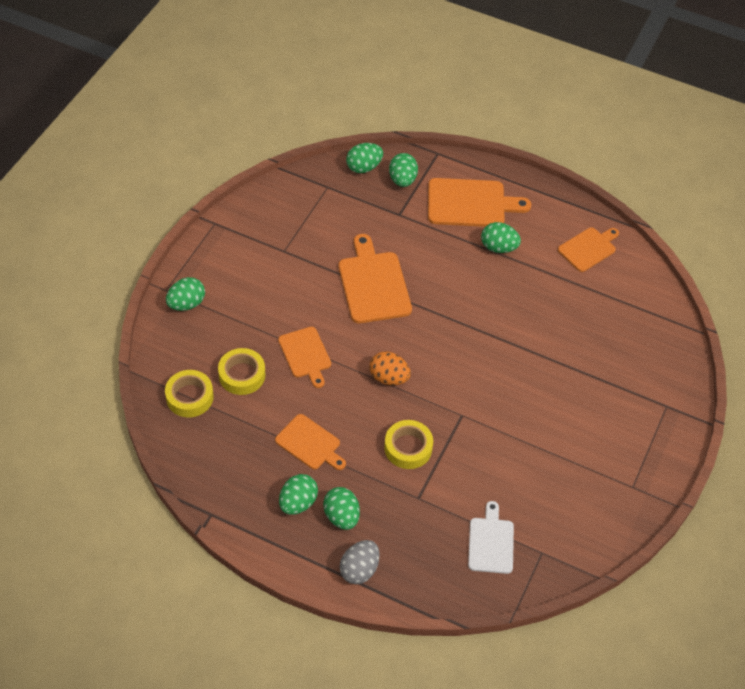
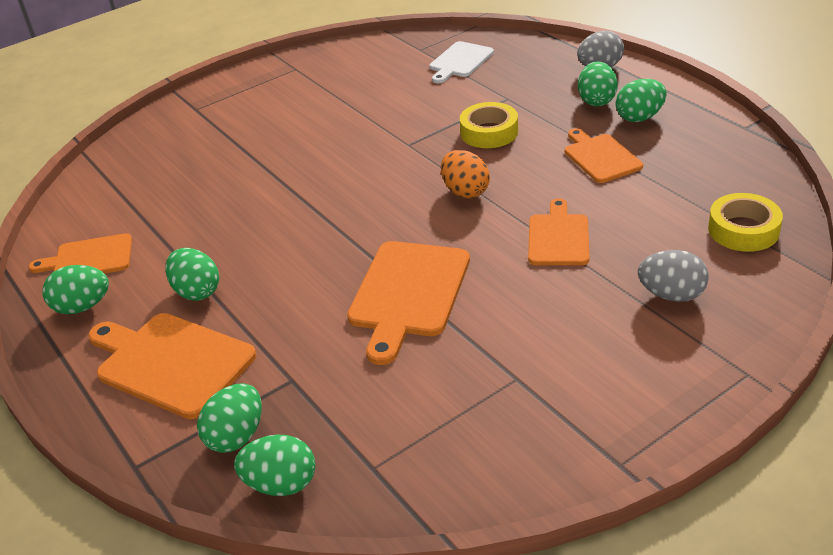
camera: 145 degrees left, 15 degrees down
green egg [166,277,205,311] -> green egg moved to [43,265,109,314]
yellow tape [218,348,265,395] -> none
none -> grey egg [638,250,709,302]

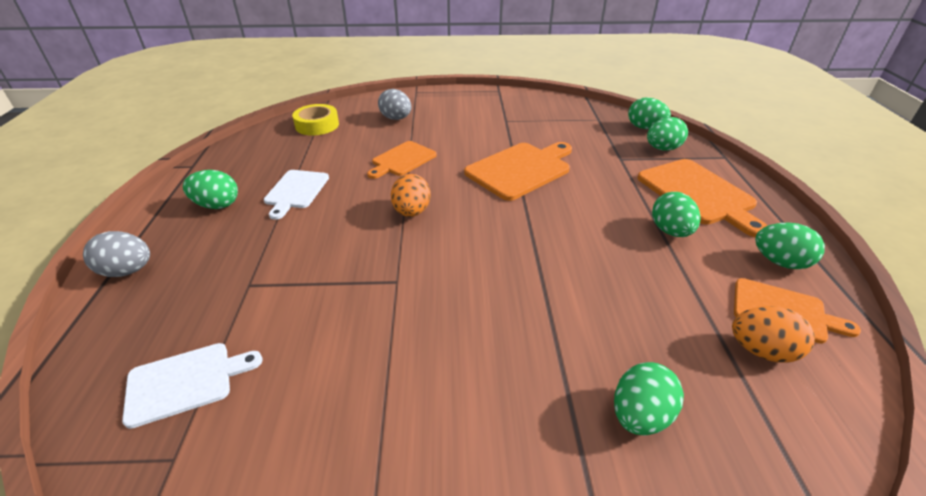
camera: 150 degrees left, 0 degrees up
yellow tape [460,102,518,148] -> none
orange cutting board [565,128,643,183] -> white cutting board [264,170,329,220]
green egg [578,61,618,107] -> green egg moved to [614,362,684,436]
none -> orange egg [732,306,815,363]

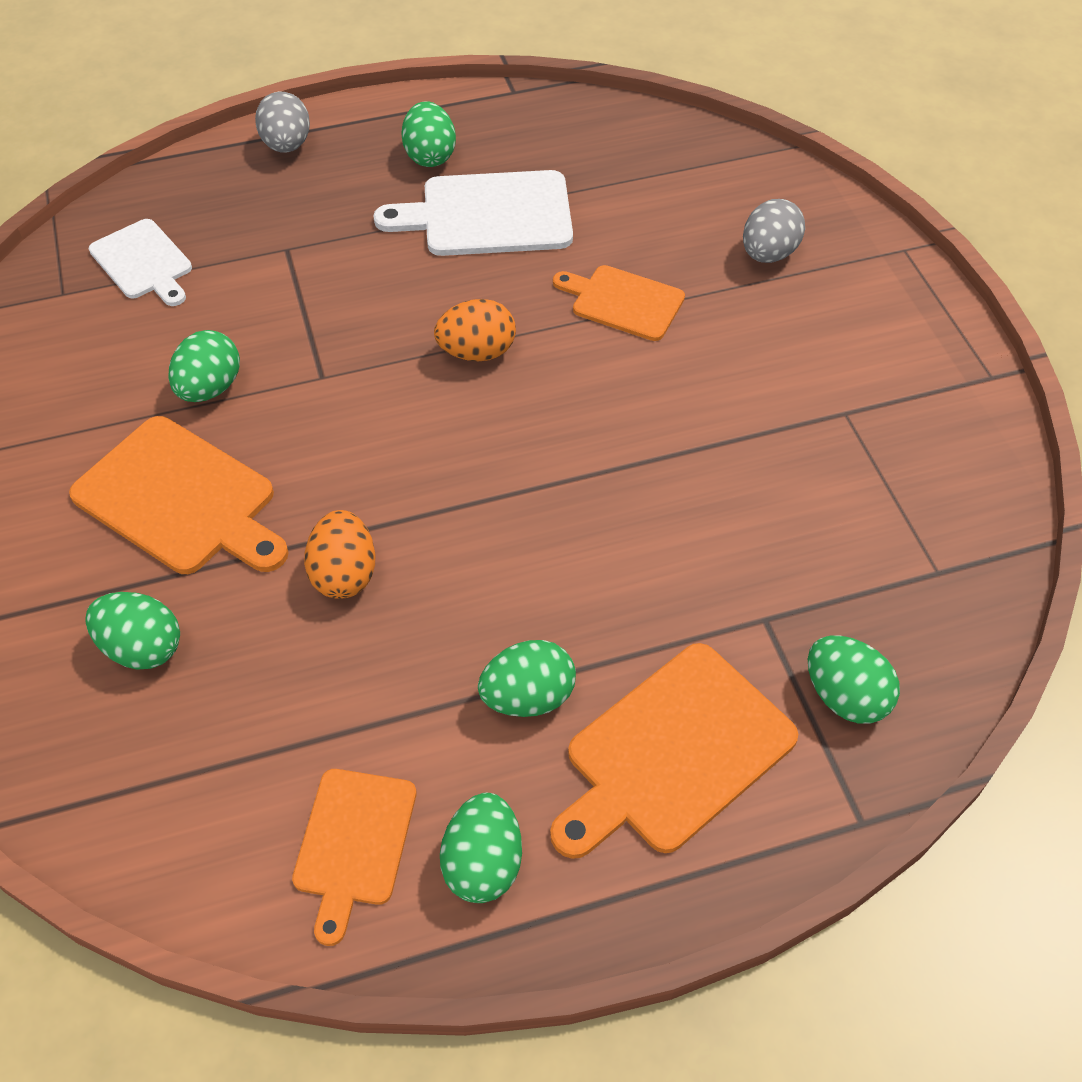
camera: 75 degrees right, 15 degrees up
white cutting board [264,170,329,220] -> white cutting board [373,170,573,256], size x1.58
yellow tape [292,104,339,135] -> none
orange cutting board [464,142,572,201] -> orange cutting board moved to [69,416,289,574]
green egg [628,97,671,129] -> green egg moved to [169,330,240,402]
orange egg [732,306,815,363] -> orange egg moved to [304,510,375,599]

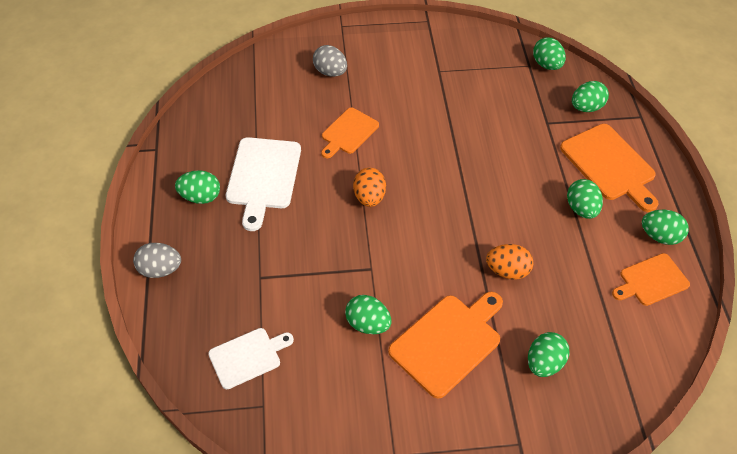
camera: 80 degrees left, 0 degrees up
orange cutting board [292,769,417,946] -> orange cutting board turned 135 degrees clockwise [612,253,690,306]
none -> green egg [533,37,566,70]

